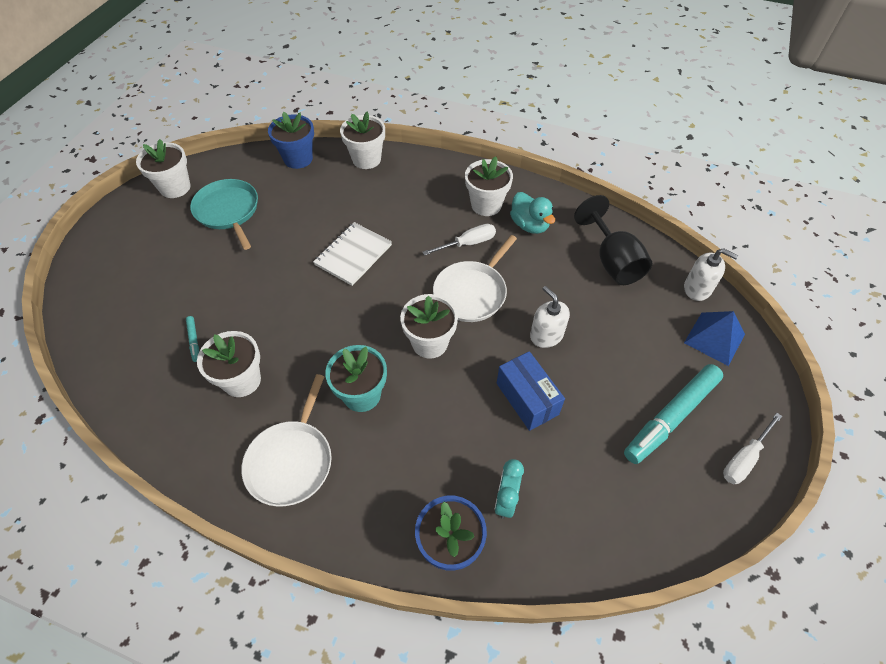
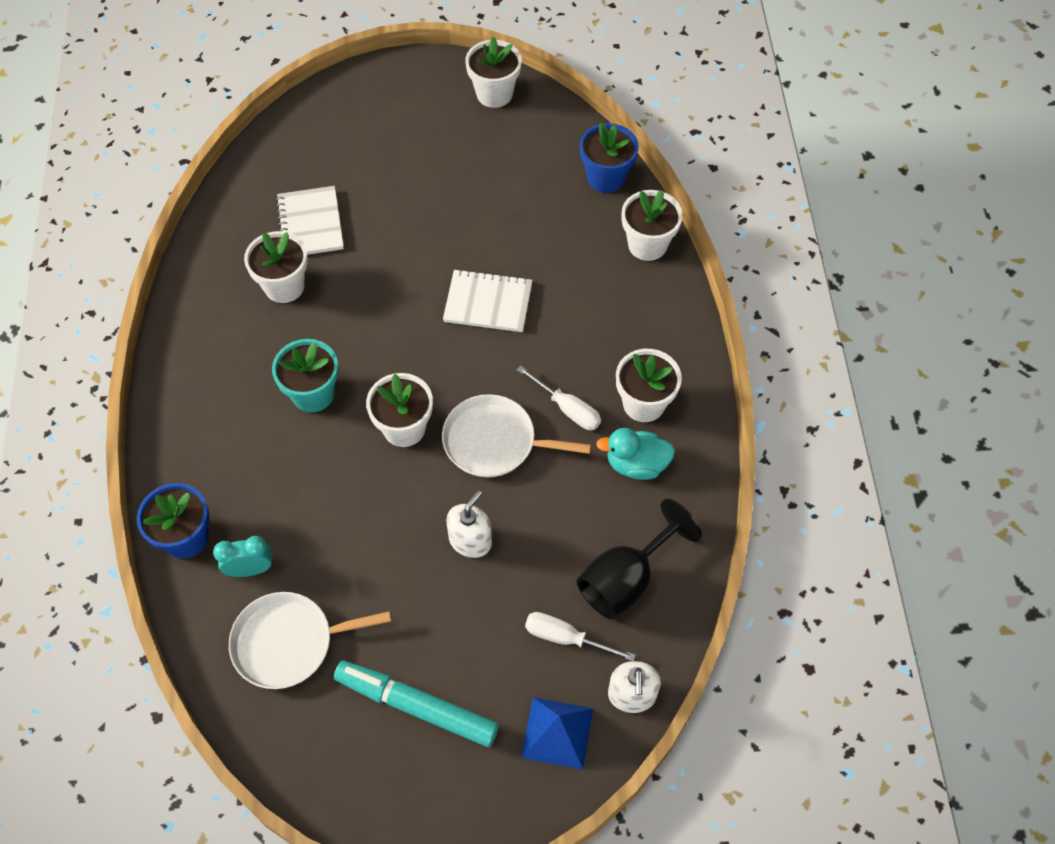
camera: 65 degrees right, 5 degrees up
turquoise marker [186,316,199,362] -> white notebook [276,186,344,255]
turquoise pan [190,179,258,250] -> none
white pan [241,374,332,507] -> white pan moved to [229,592,391,689]
blue box [497,351,565,431] -> none
turquoise duck [510,192,555,234] -> turquoise duck turned 60 degrees clockwise [596,428,675,480]
white screwdriver [723,413,782,484] -> white screwdriver moved to [525,612,636,661]

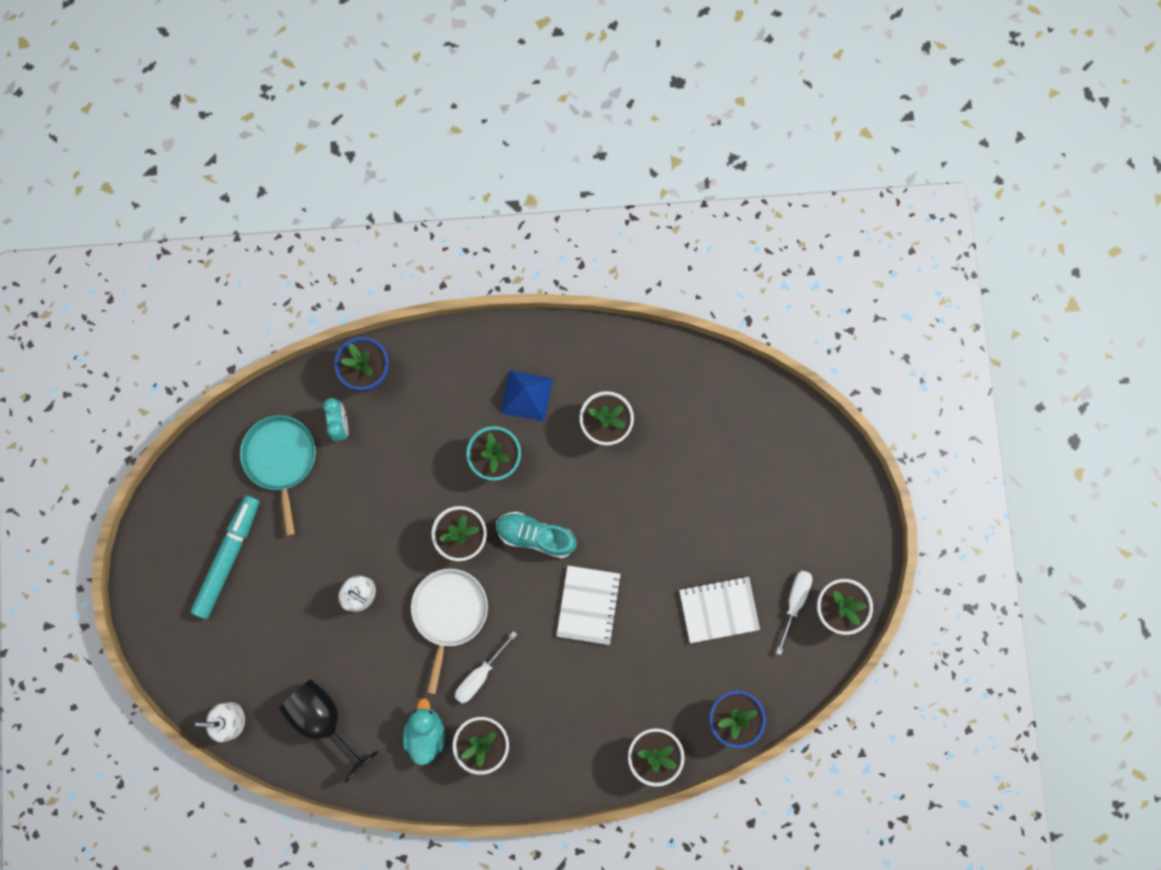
camera: 90 degrees right, 20 degrees up
white pan [229,592,391,689] -> turquoise pan [240,415,316,536]
white notebook [276,186,344,255] -> white notebook moved to [679,576,760,643]
blue pyramid [521,697,593,770] -> blue pyramid moved to [501,370,553,422]
white screwdriver [525,612,636,661] -> white screwdriver moved to [776,571,813,655]
none -> turquoise shoe [496,512,577,558]

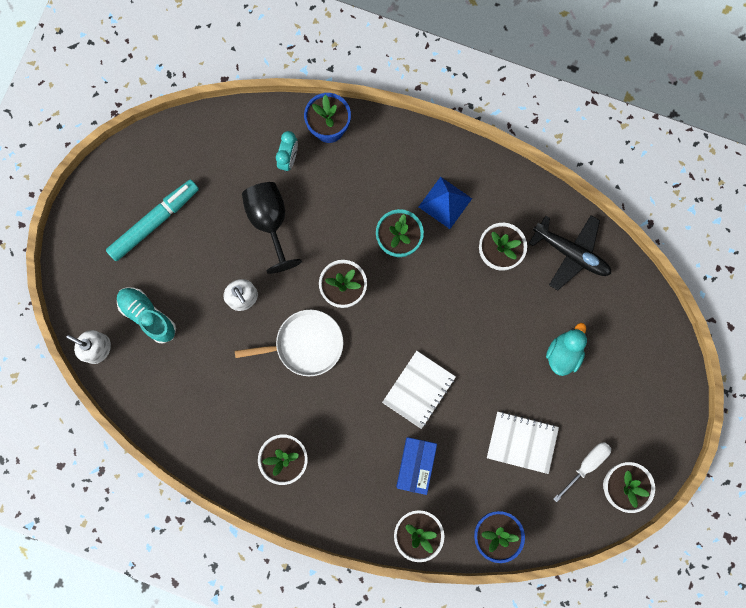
camera: 25 degrees right, 0 degrees up
turquoise pan [240,415,316,536] -> none
black goblet [279,680,378,783] -> black goblet moved to [242,182,302,274]
turquoise duck [403,698,445,766] -> turquoise duck moved to [546,323,587,376]
white pan [411,569,488,694] -> white pan turned 45 degrees clockwise [235,310,343,376]
white screwdriver [455,631,517,703] -> none
turquoise shoe [496,512,577,558] -> turquoise shoe moved to [117,287,176,343]
none -> blue box [396,437,437,495]
none -> black plane [528,215,611,290]

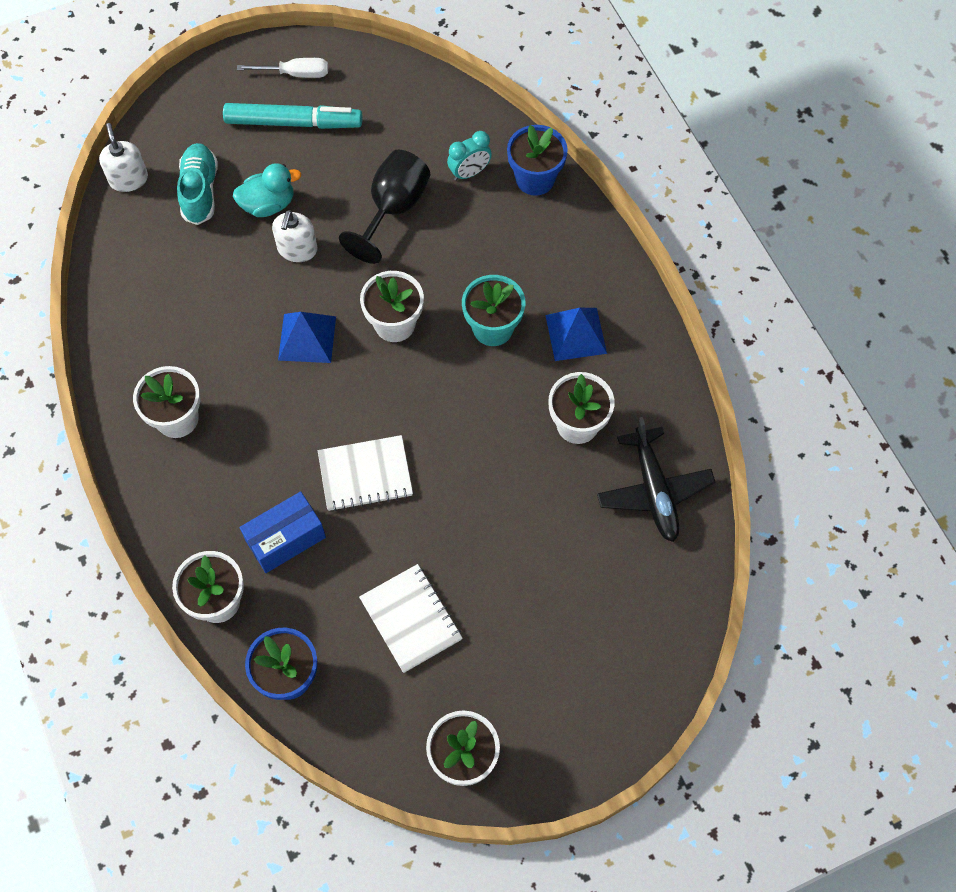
camera: 45 degrees right, 15 degrees down
white pan [235,310,343,376] -> blue pyramid [278,312,336,363]
turquoise duck [546,323,587,376] -> turquoise duck moved to [233,163,301,217]
white screwdriver [553,442,611,502] -> white screwdriver moved to [237,58,328,78]

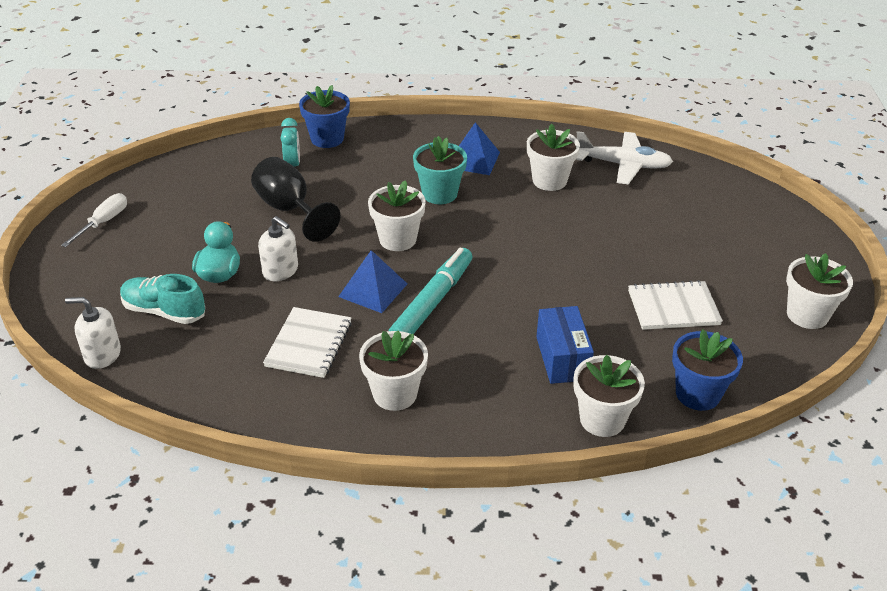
camera: 65 degrees left, 25 degrees down
turquoise marker [223,103,362,129] -> turquoise marker moved to [389,248,472,334]
white notebook [318,435,413,511] -> white notebook moved to [263,307,352,378]
black plane [597,417,715,542] -> white plane [576,131,673,185]

